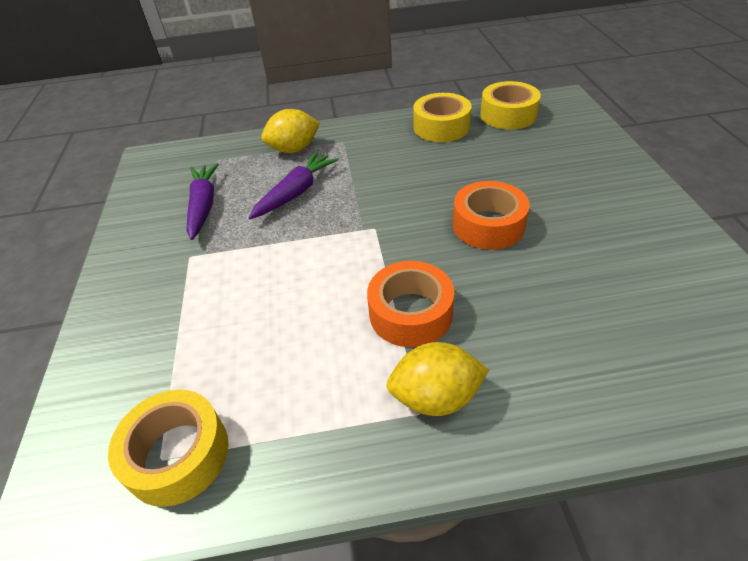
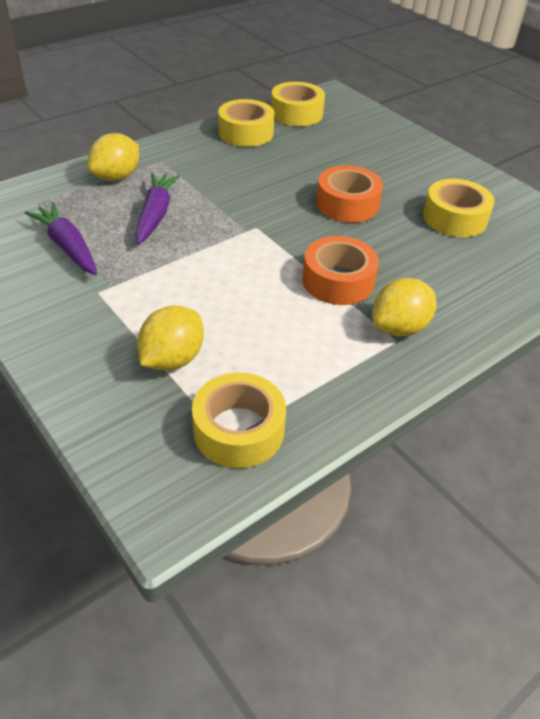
camera: 35 degrees left, 0 degrees up
none -> yellow lemon [137,306,204,371]
none -> yellow tape [423,179,495,237]

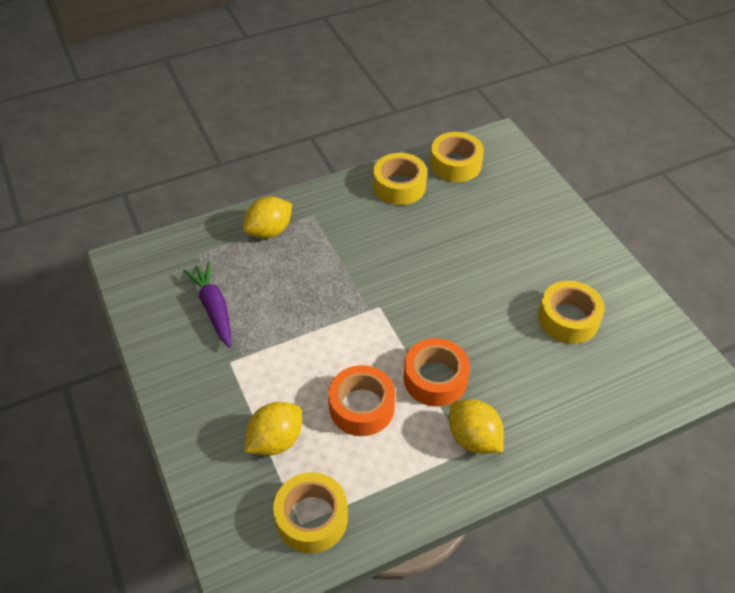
camera: 15 degrees right, 5 degrees up
purple carrot [135,173,180,244] -> none
orange tape [316,165,383,223] -> orange tape moved to [328,365,395,436]
yellow lemon [373,278,436,337] -> yellow lemon turned 75 degrees clockwise [449,399,504,454]

